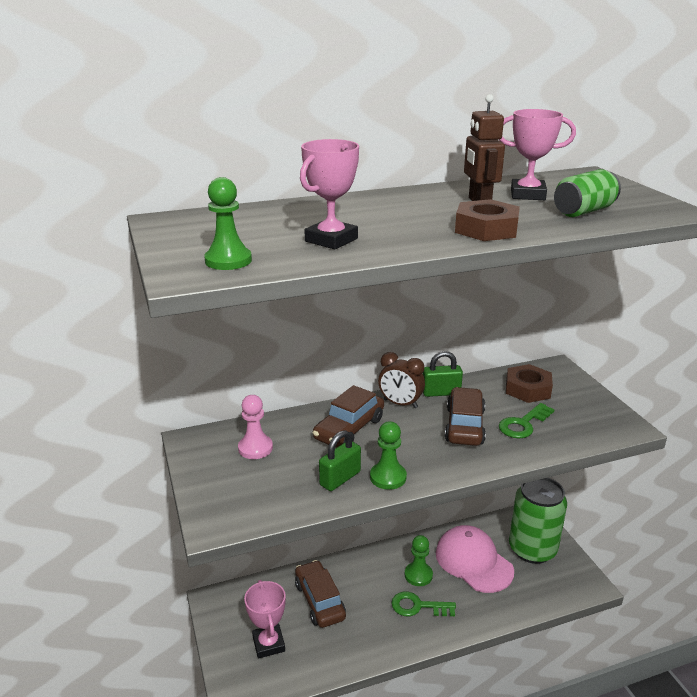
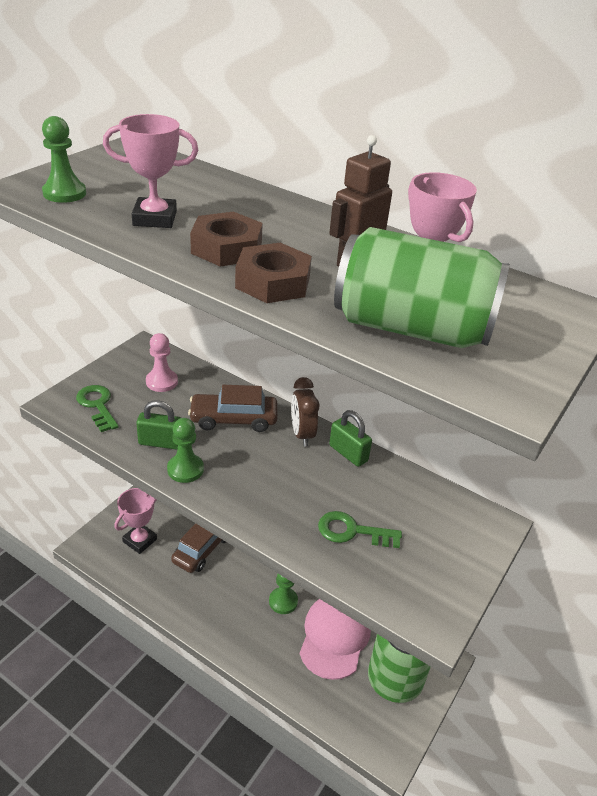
camera: 50 degrees right, 10 degrees up
green key [391,591,456,616] -> green key moved to [76,385,119,432]
brown car [445,387,486,446] -> none
brown nut [506,364,553,403] -> brown nut moved to [190,212,263,267]
green can [554,169,621,217] -> green can [334,227,509,348], size x1.80

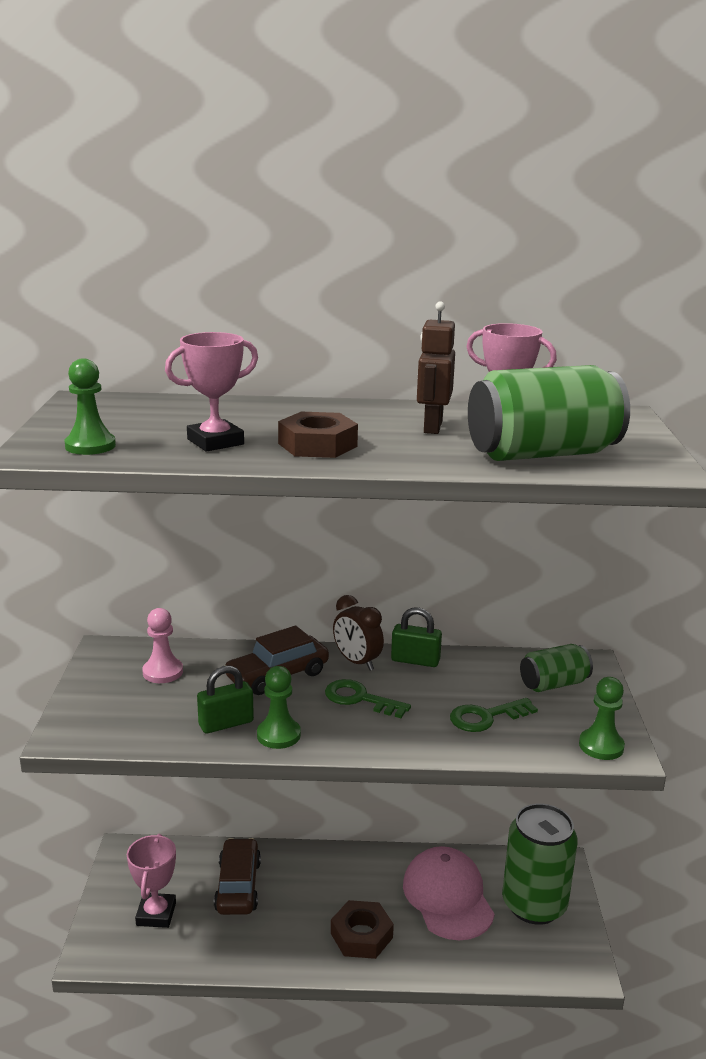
camera: 30 degrees left, 15 degrees down
green key [76,385,119,432] -> green key moved to [325,679,411,718]
brown nut [235,243,312,303] -> brown nut moved to [331,900,394,959]
green pawn [269,573,298,614] -> green pawn moved to [579,677,625,760]
none -> green can [520,644,593,692]

